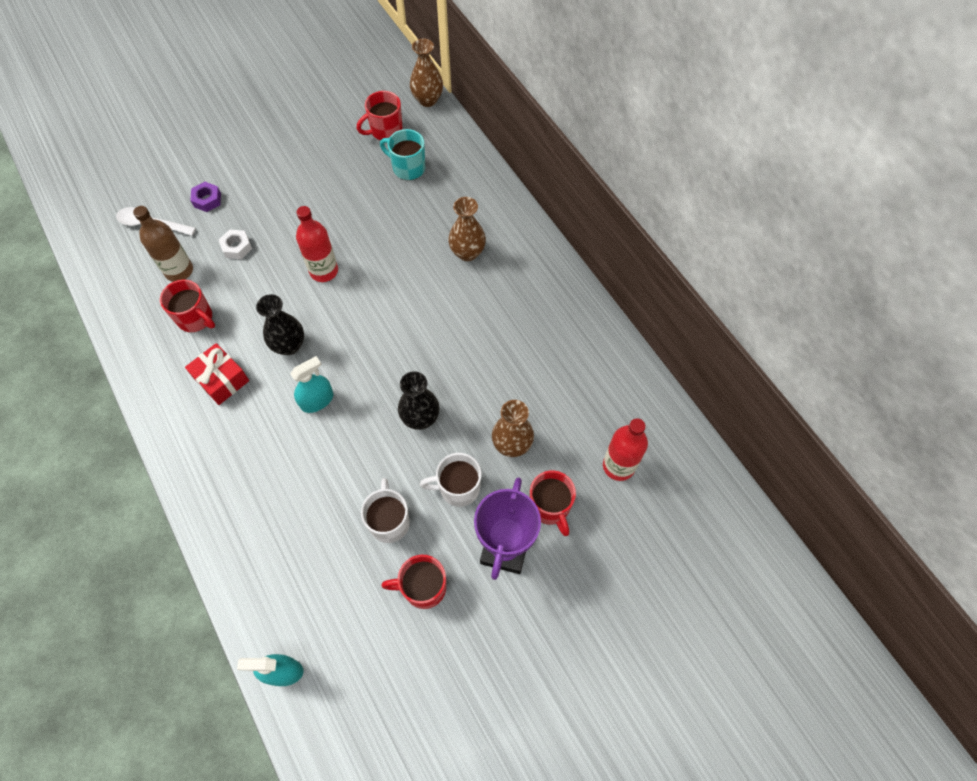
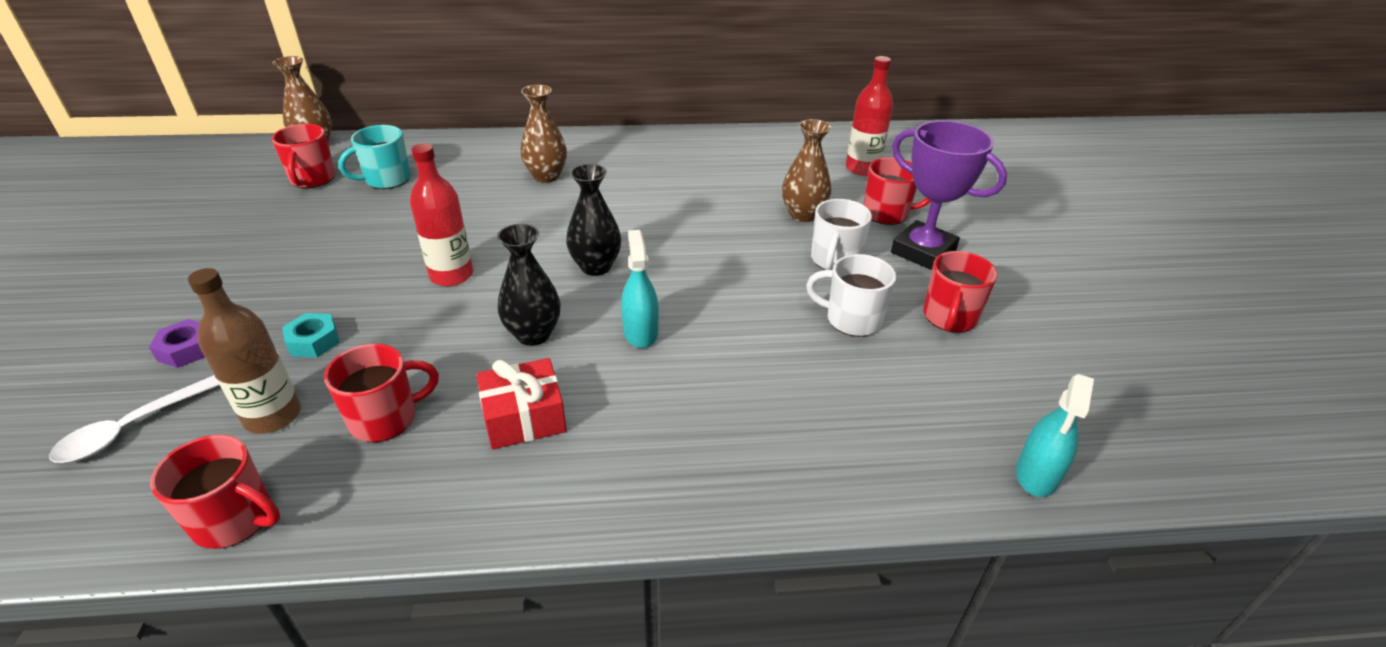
camera: 65 degrees left, 25 degrees down
white nut [219,229,252,259] -> turquoise nut [282,313,340,357]
black vase [398,371,440,430] -> black vase moved to [566,164,621,276]
none -> red mug [150,435,280,549]

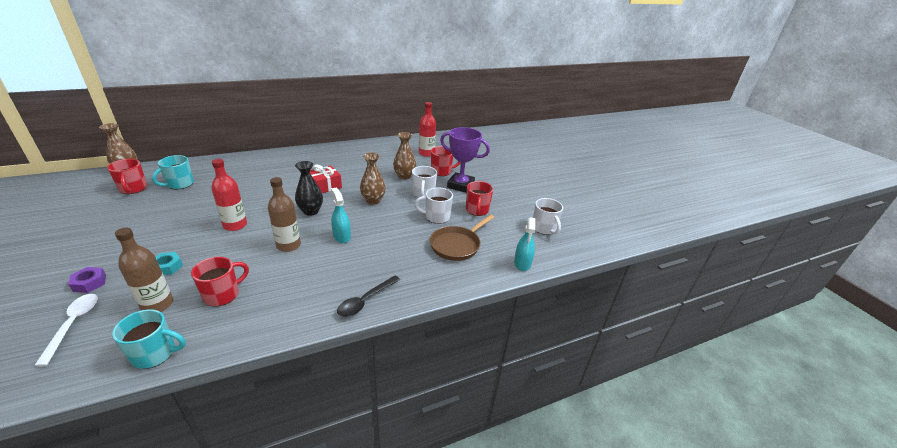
camera: 20 degrees left, 5 degrees down
white spoon [49,375,219,463] -> white spoon turned 150 degrees clockwise [34,294,98,367]
red mug [150,435,280,549] -> turquoise mug [112,309,186,369]
red gift [477,358,567,449] -> red gift moved to [310,165,342,193]
black vase [497,224,560,346] -> brown bottle [268,177,301,252]
brown vase [520,85,567,183] -> brown vase moved to [360,153,386,205]
none -> black spoon [337,276,400,317]
none -> brown pan [430,214,494,261]
none -> white mug [533,198,563,235]

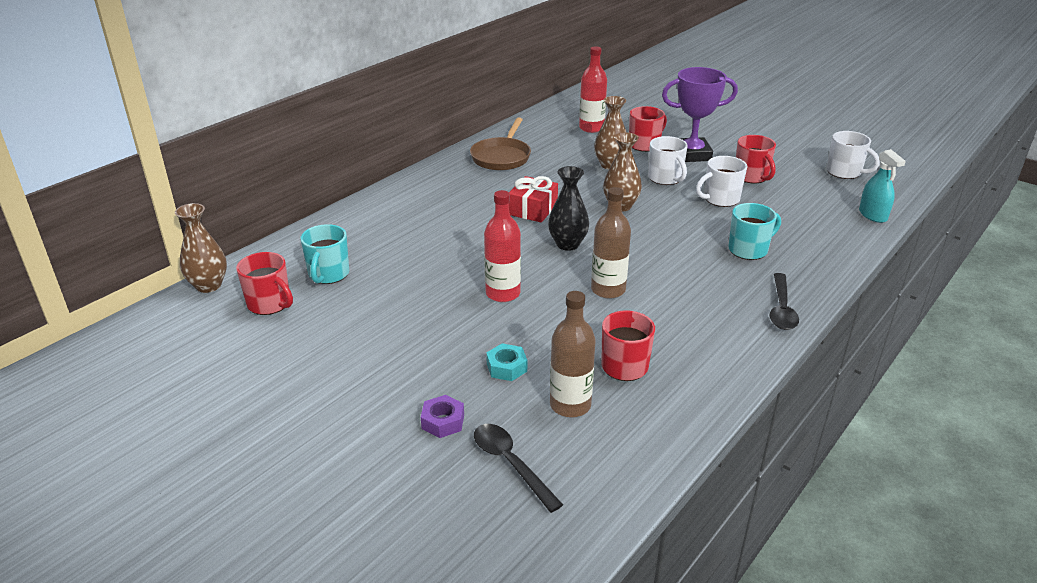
camera: 25 degrees left, 0 degrees up
white spoon [34,294,98,367] -> black spoon [474,424,563,513]
turquoise mug [112,309,186,369] -> turquoise mug moved to [728,203,781,260]
turquoise spray bottle [331,188,351,243] -> none
brown pan [430,214,494,261] -> brown pan moved to [470,117,531,170]

